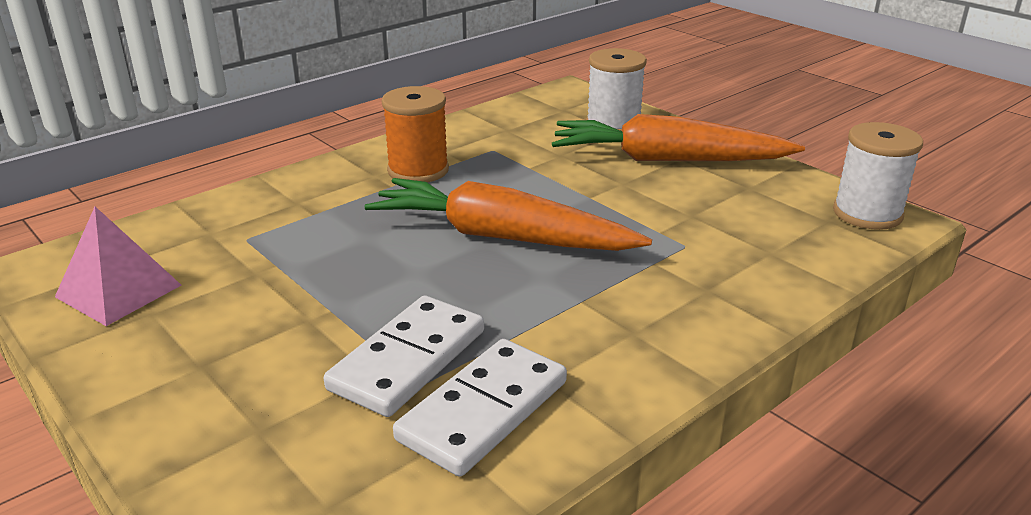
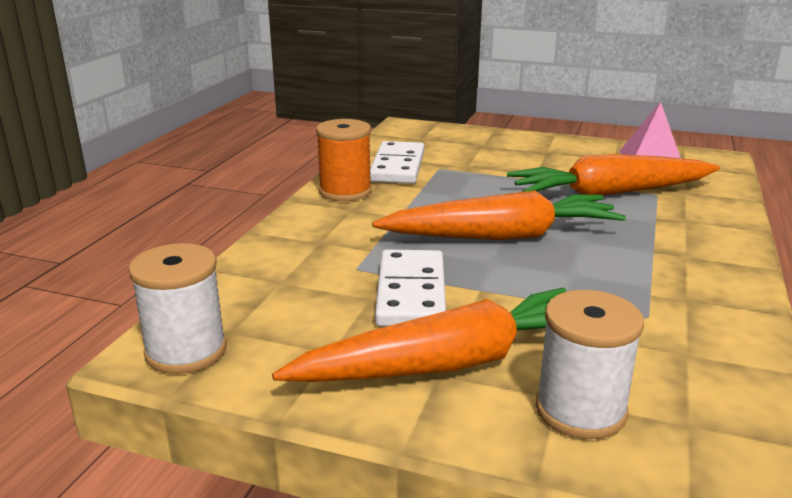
camera: 150 degrees right, 5 degrees down
white domino [324,296,484,417] -> white domino moved to [375,250,446,327]
orange spool [382,86,449,183] -> orange spool moved to [316,119,372,201]
none -> orange carrot [507,154,720,196]

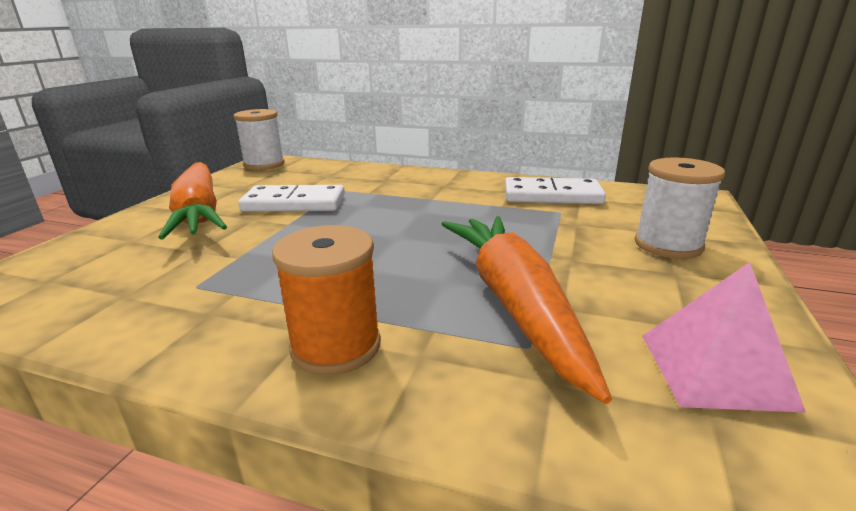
camera: 90 degrees right, 0 degrees up
orange spool [316,119,372,201] -> orange spool moved to [272,225,381,375]
orange carrot [372,190,626,240] -> none
white spool [536,290,644,439] -> white spool moved to [635,157,725,259]

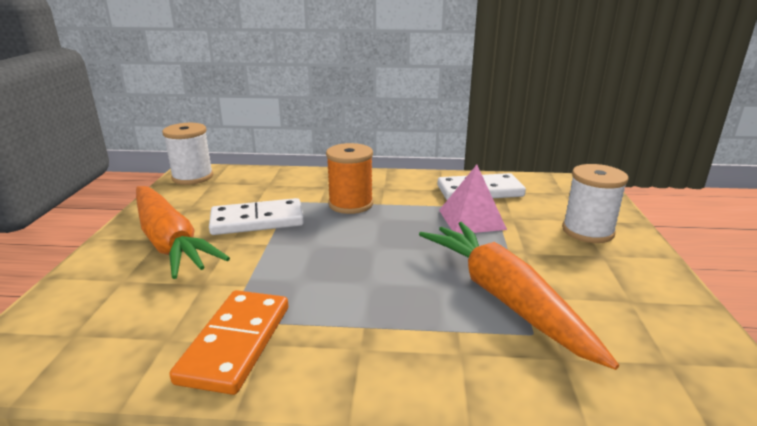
camera: 15 degrees left, 0 degrees up
orange spool [272,225,381,375] -> orange spool moved to [326,143,373,214]
pink pyramid [642,262,806,412] -> pink pyramid moved to [439,165,507,234]
none -> orange domino [169,290,288,395]

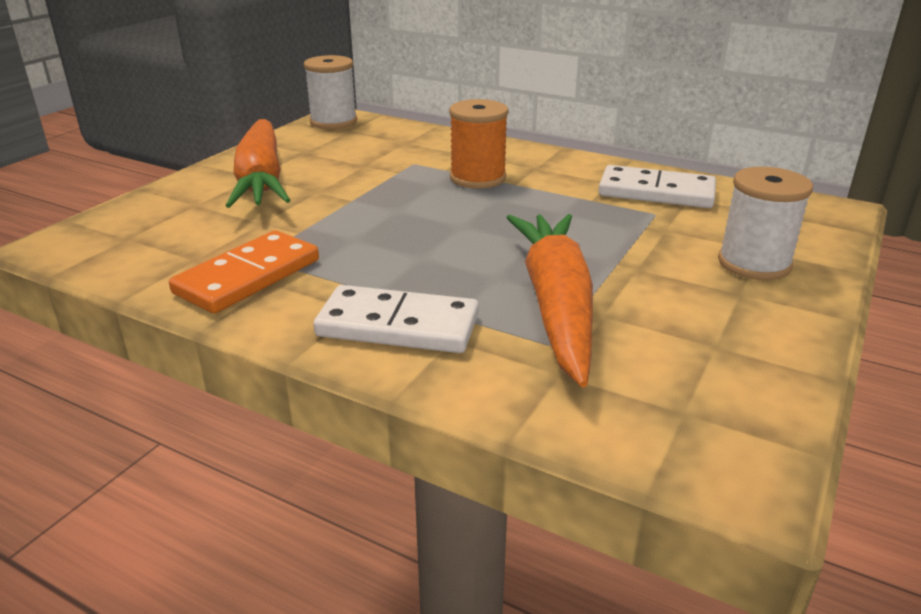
camera: 25 degrees right, 5 degrees up
white domino [209,198,304,235] -> white domino moved to [313,285,479,353]
pink pyramid [439,165,507,234] -> none

